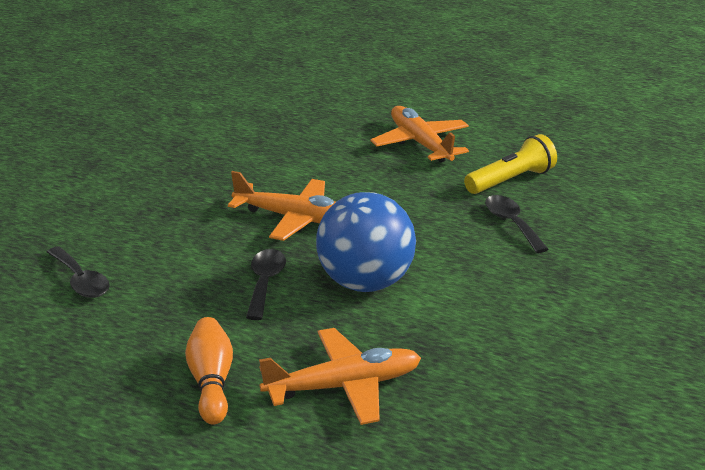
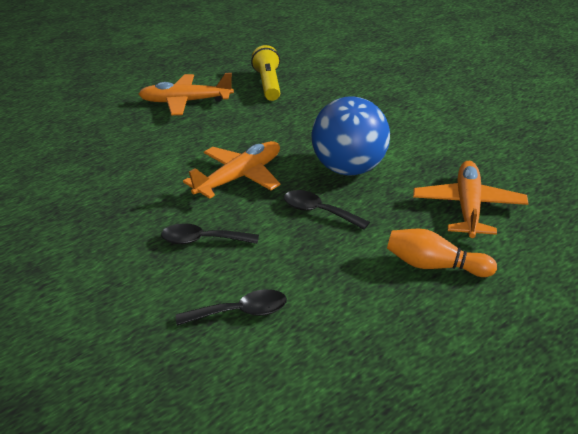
camera: 60 degrees left, 5 degrees up
black spoon [485,195,549,253] -> black spoon moved to [161,223,259,244]

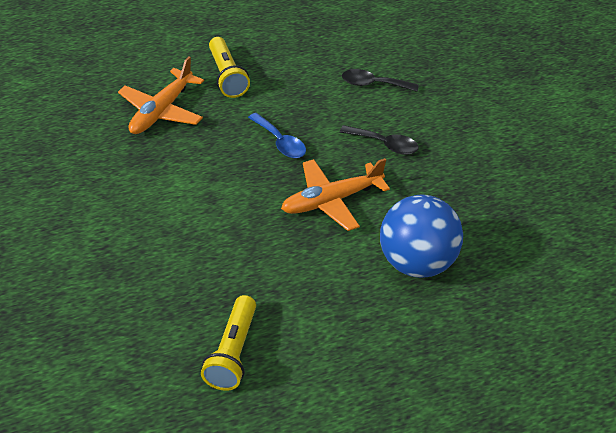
camera: 165 degrees left, 10 degrees up
orange plane [139,73,234,115] -> none
black spoon [284,190,370,230] -> blue spoon [248,113,306,158]
blue ball [311,96,390,175] -> blue ball moved to [380,195,463,278]
orange bowling pin [387,229,497,277] -> yellow flashlight [209,37,250,98]

